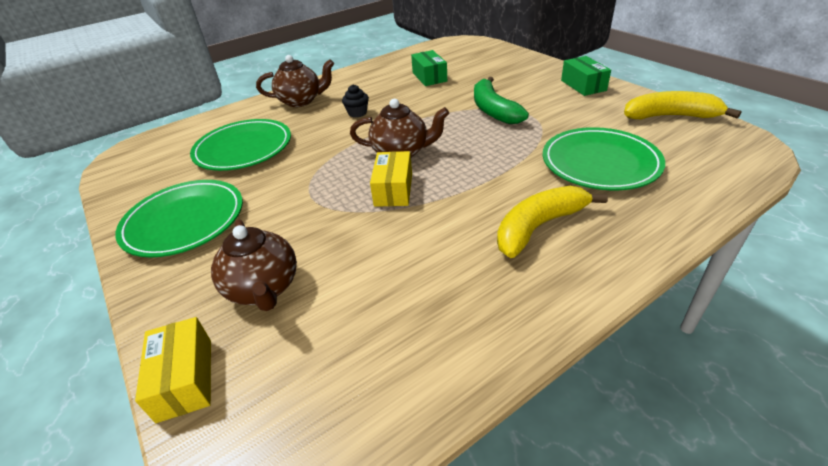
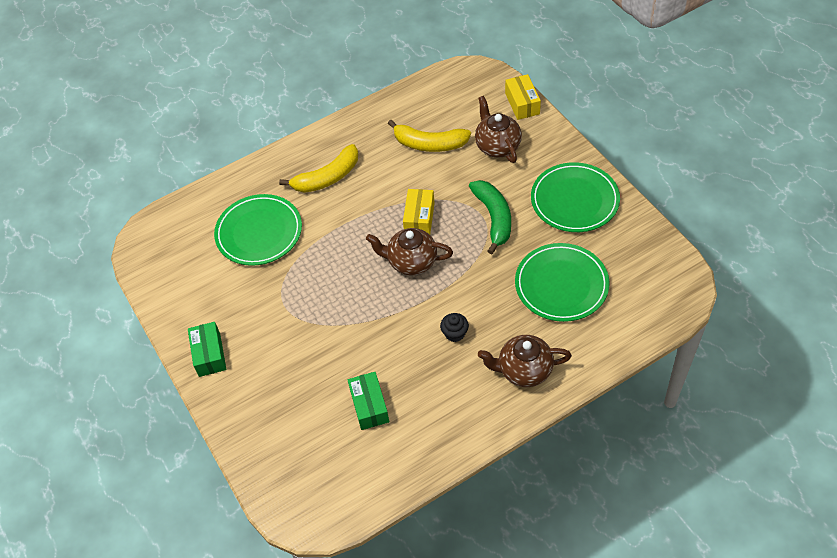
camera: 175 degrees left, 15 degrees up
green banana [474,77,529,124] -> green banana moved to [469,180,511,254]
yellow banana [624,91,742,119] -> yellow banana moved to [388,120,471,152]

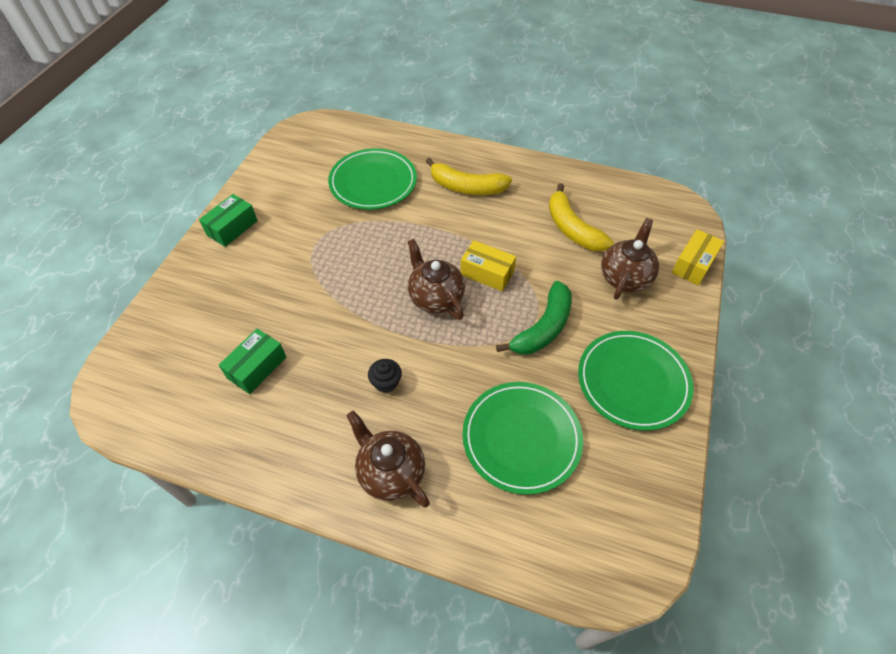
camera: 45 degrees right, 0 degrees up
yellow box [403,189,435,234] -> yellow box turned 60 degrees clockwise [460,240,516,291]

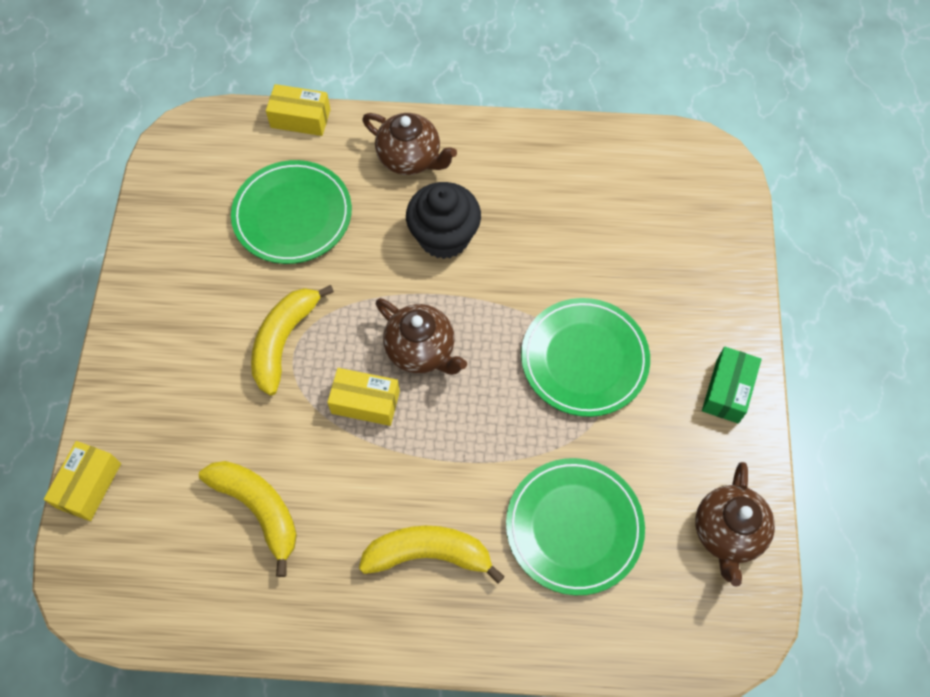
camera: 165 degrees right, 10 degrees up
green box [219,328,286,394] -> none
black cupcake [368,359,402,393] -> black cupcake [406,182,481,259], size x2.05
green banana [496,281,572,355] -> yellow banana [251,285,334,396]
green plate [578,331,694,431] -> green plate moved to [521,298,650,417]
brown teapot [601,218,659,300] -> brown teapot moved to [695,462,775,587]
none -> yellow box [266,84,331,136]

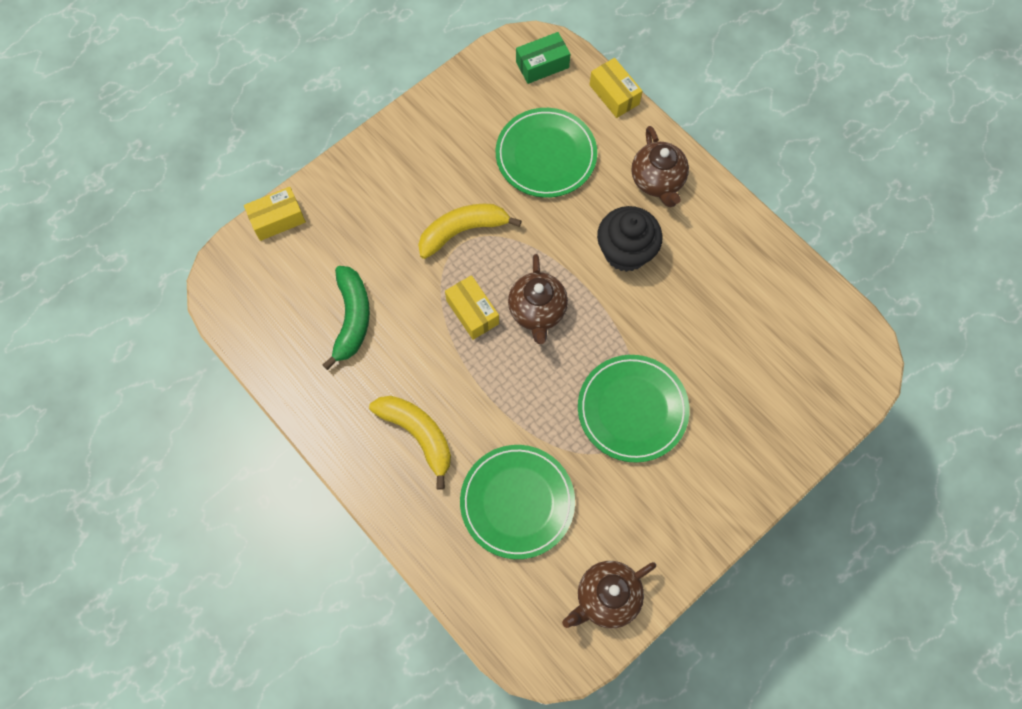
camera: 45 degrees right, 5 degrees up
yellow banana [199,461,297,577] -> green banana [323,266,370,370]
green box [702,347,762,424] -> green box moved to [516,32,570,84]

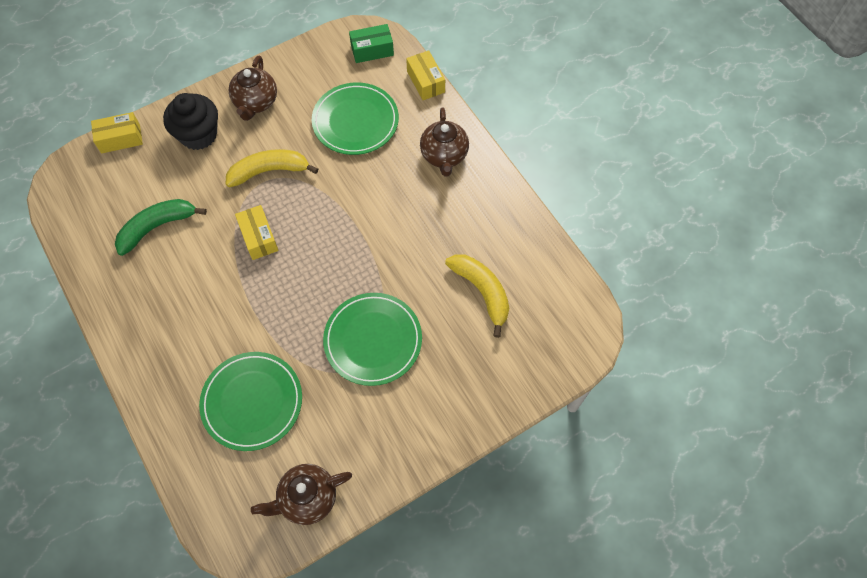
camera: 10 degrees right, 5 degrees down
green banana [323,266,370,370] -> green banana turned 135 degrees counterclockwise [115,199,207,256]
yellow banana [369,396,451,490] -> yellow banana moved to [445,254,509,338]
brown teapot [508,254,568,344] -> brown teapot moved to [228,56,277,121]
black cupcake [597,206,663,272] -> black cupcake moved to [163,93,218,150]

